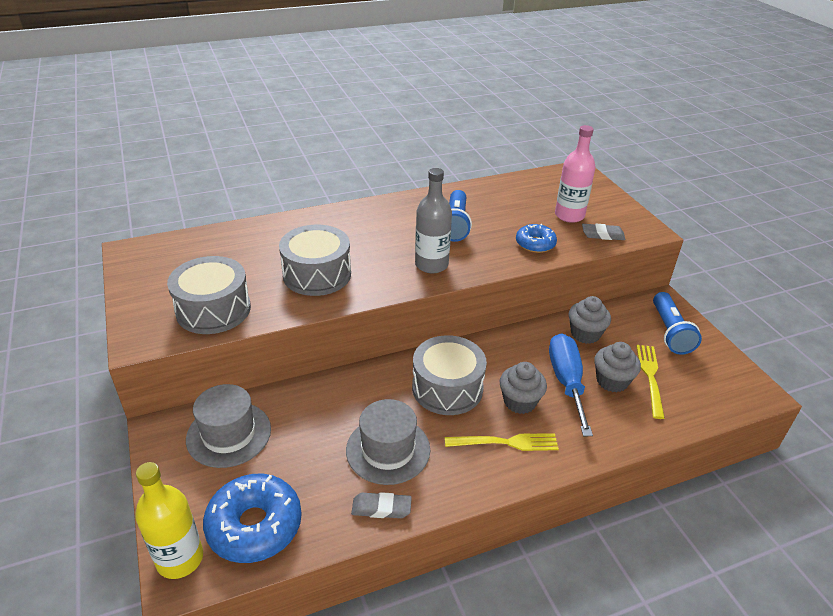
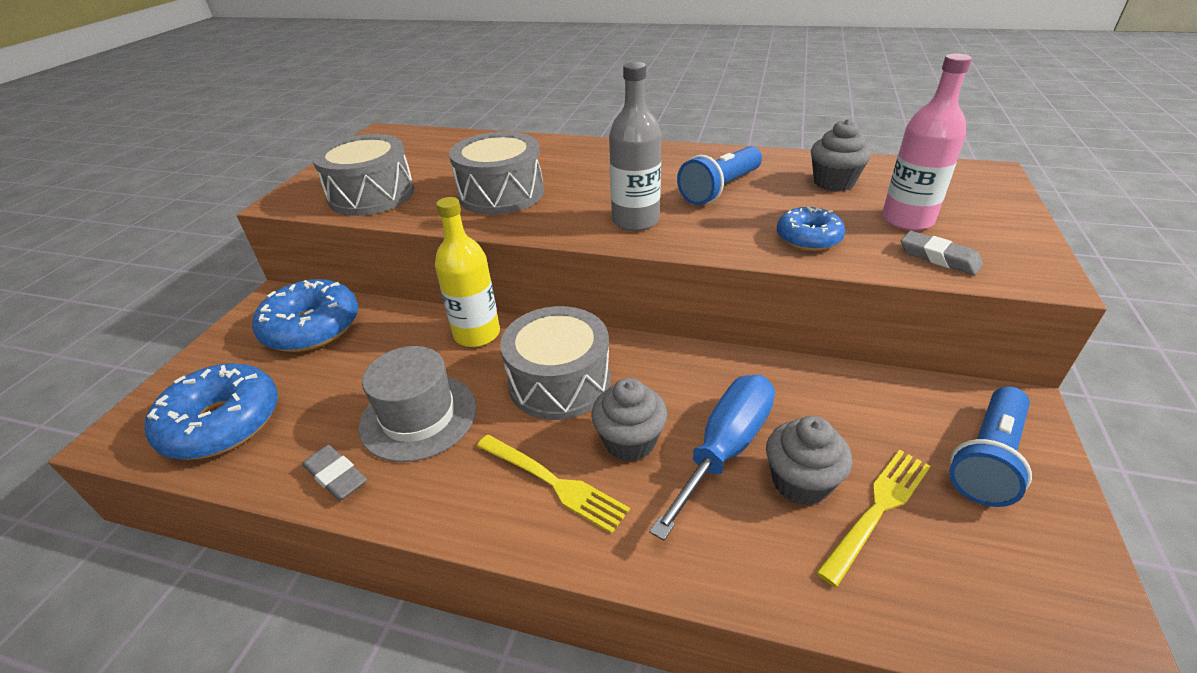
camera: 40 degrees right, 0 degrees up
yellow bottle [135,462,203,579] -> yellow bottle moved to [435,197,500,347]
grey hat [186,384,271,468] -> blue donut [252,279,358,352]
grey cupcake [569,296,611,344] -> grey cupcake moved to [811,119,871,191]

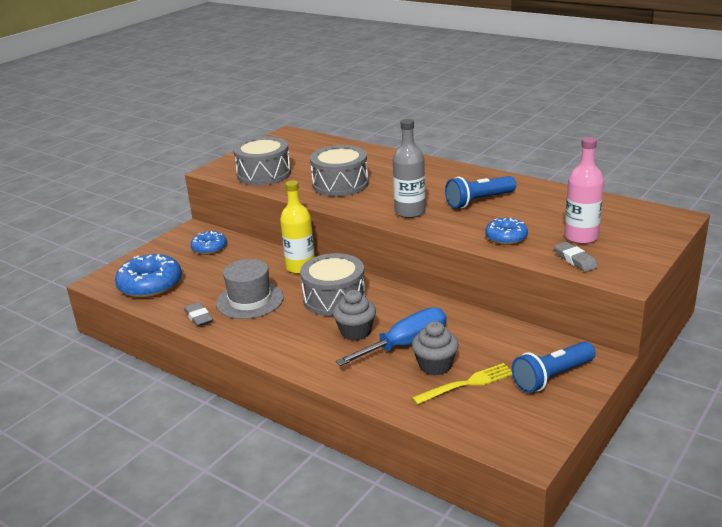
camera: 20 degrees right, 10 degrees down
blue donut [252,279,358,352] -> blue donut [191,231,227,255], size x0.59
yellow fork [477,435,630,534] -> none
grey cupcake [811,119,871,191] -> none

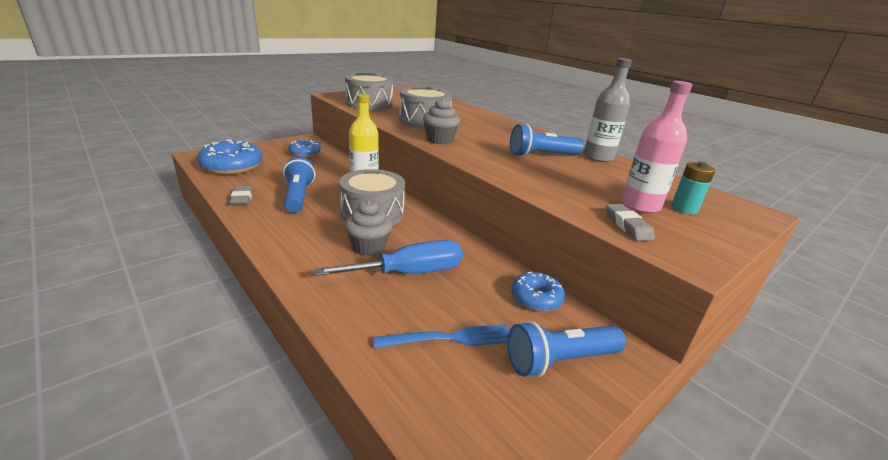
camera: 10 degrees right, 0 degrees up
grey hat [216,259,284,319] -> blue flashlight [283,157,315,213]
grey bottle [393,119,425,218] -> grey bottle moved to [584,58,632,162]
grey cupcake [412,321,459,376] -> grey cupcake moved to [423,97,460,144]
yellow fork [412,363,512,405] -> blue fork [374,324,509,348]
blue donut [485,218,528,245] -> blue donut moved to [511,272,565,312]
none -> turquoise battery [671,162,716,214]

